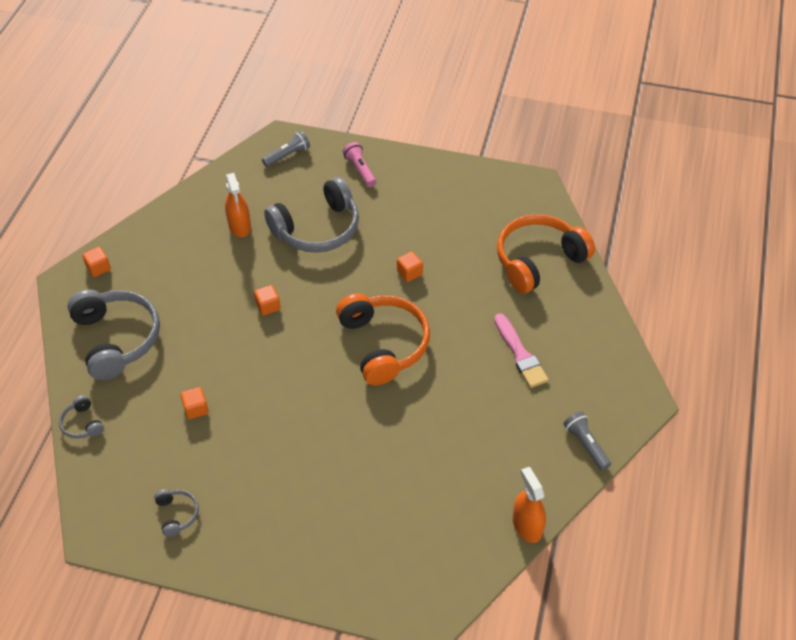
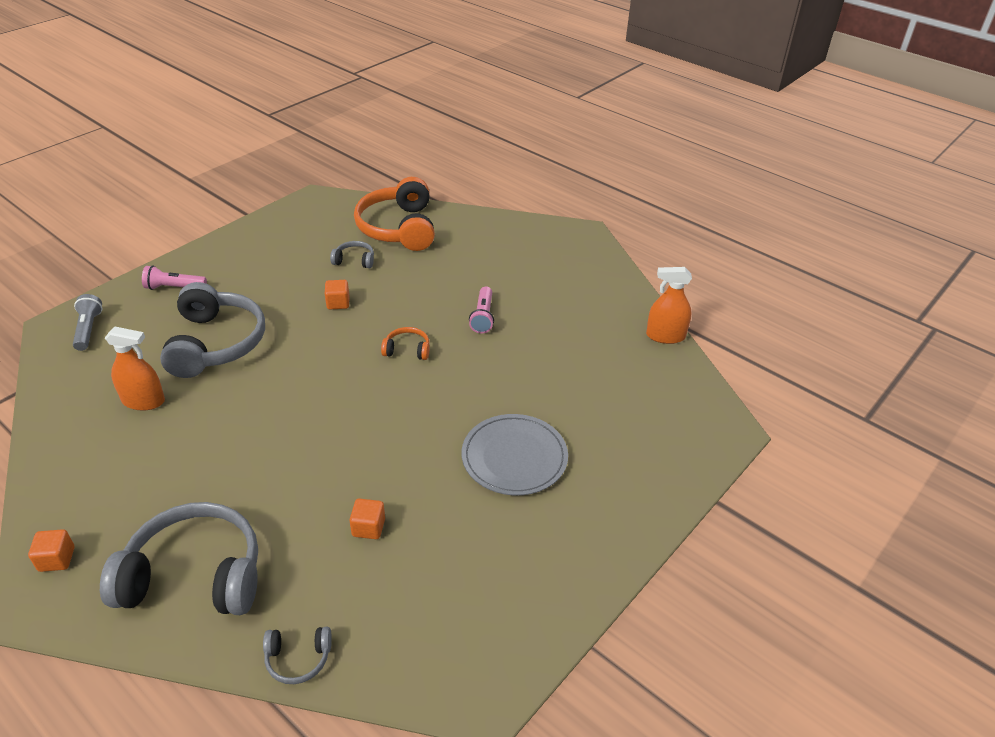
camera: 65 degrees left, 10 degrees down
grey headphones [154,489,199,537] -> grey headphones moved to [330,241,374,268]
orange cube [254,285,281,315] -> none
orange headphones [336,293,430,385] -> orange headphones [381,327,430,360], size x0.44
pink brush [494,313,549,388] -> none
grey flashlight [563,411,611,470] -> none
none -> grey plate [462,414,568,495]
none -> pink flashlight [469,287,494,333]

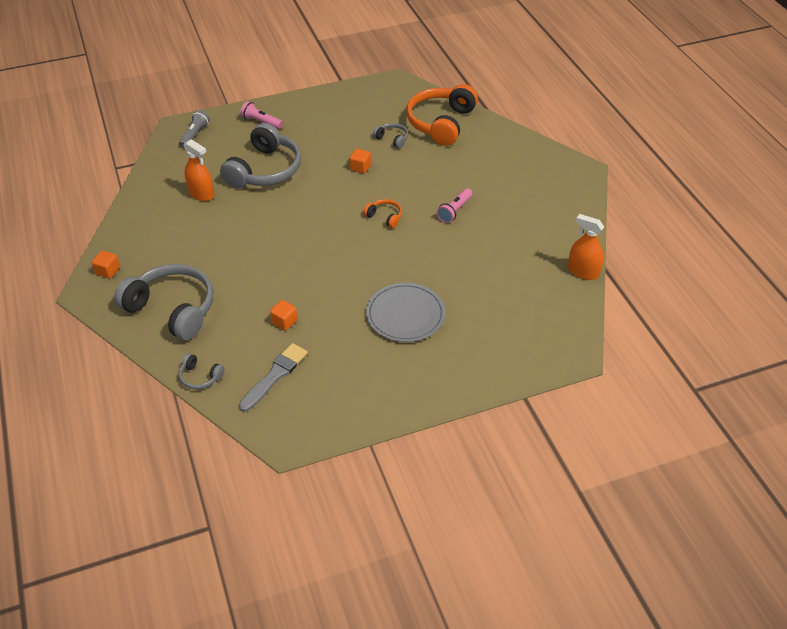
camera: 30 degrees right, 5 degrees up
none -> grey brush [239,343,308,412]

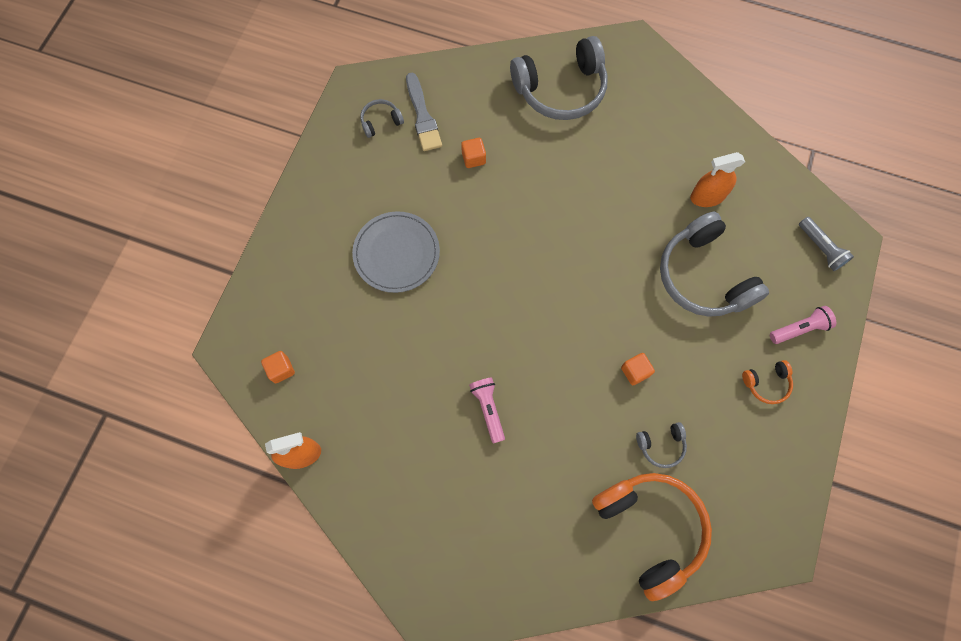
camera: 130 degrees right, 25 degrees up
orange cube [92,251,120,279] -> orange cube moved to [261,351,295,383]
grey headphones [179,353,225,389] -> grey headphones moved to [360,99,404,138]
orange headphones [364,199,402,228] -> orange headphones moved to [742,360,793,404]

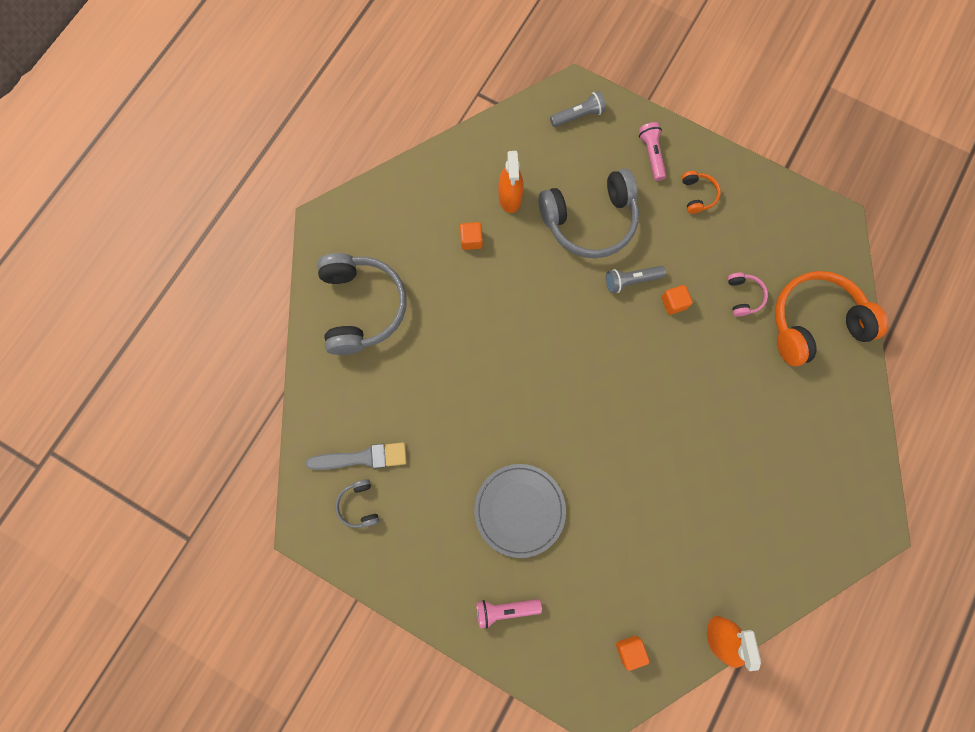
camera: 80 degrees left, 5 degrees up
orange cube [461,138,486,168] -> orange cube moved to [460,222,483,250]
pink flashlight [469,378,505,443] -> pink flashlight moved to [476,599,542,629]
grey headphones [636,422,687,468] -> pink headphones [728,272,768,317]
none -> grey flashlight [606,266,666,293]

